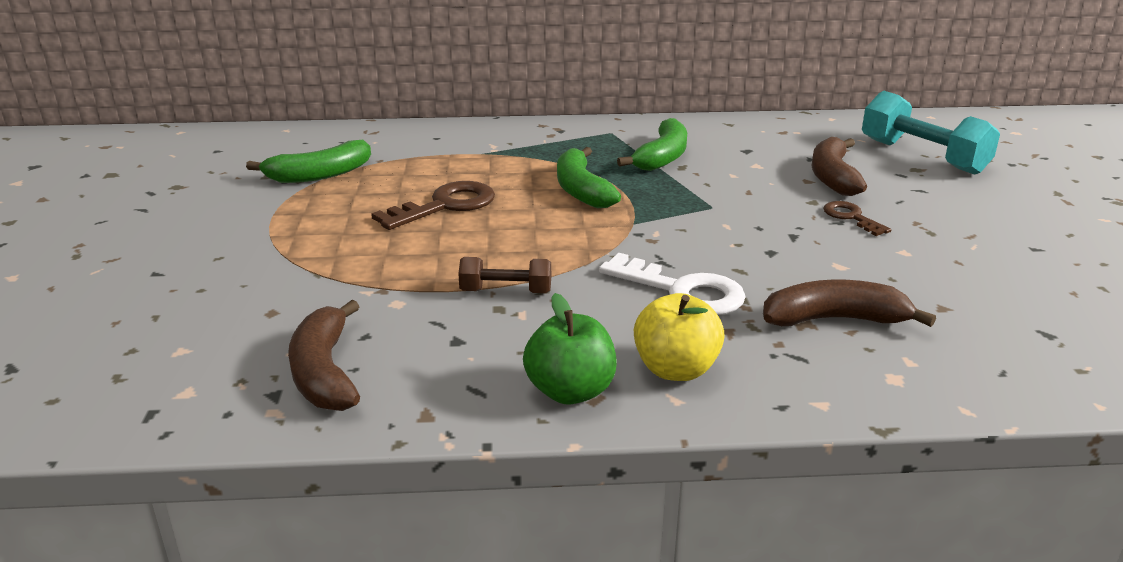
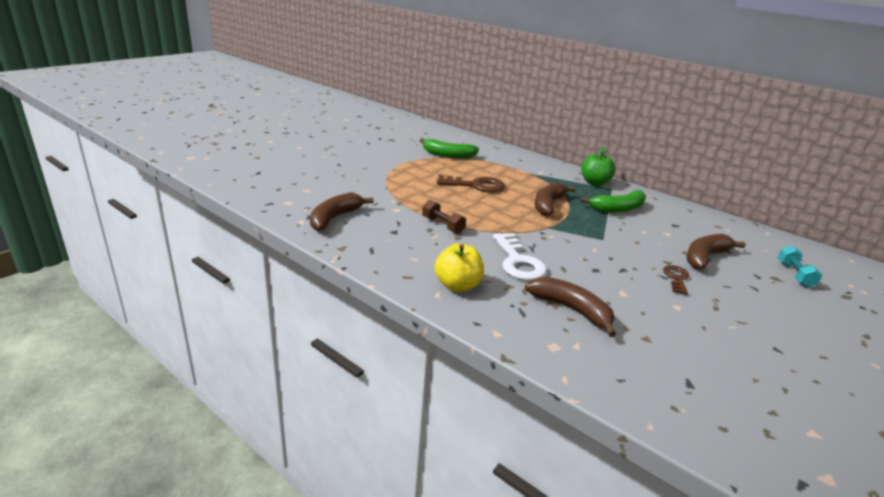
camera: 40 degrees right, 0 degrees up
green apple [523,293,617,404] -> green apple moved to [581,147,616,186]
green banana [557,147,621,208] -> brown banana [535,182,576,216]
turquoise dumbbell [862,91,1000,175] -> turquoise dumbbell [778,245,823,287], size x0.54

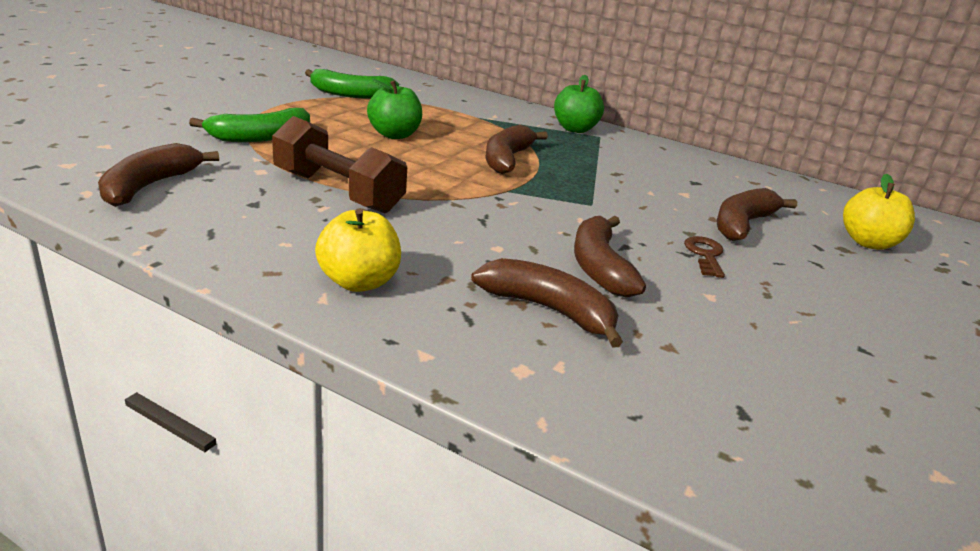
camera: 10 degrees left, 0 degrees up
brown dumbbell [422,200,466,234] -> brown dumbbell [272,116,407,213], size x1.85
brown key [437,175,505,193] -> green apple [367,79,422,139]
white key [493,233,547,280] -> none
green banana [580,190,646,213] -> green banana moved to [189,108,310,142]
turquoise dumbbell [778,245,823,287] -> yellow apple [843,174,915,250]
none -> brown banana [574,216,646,297]

